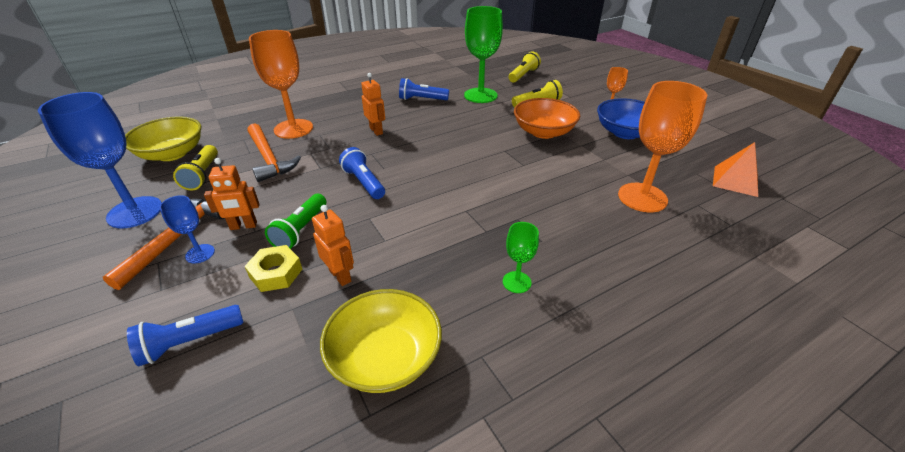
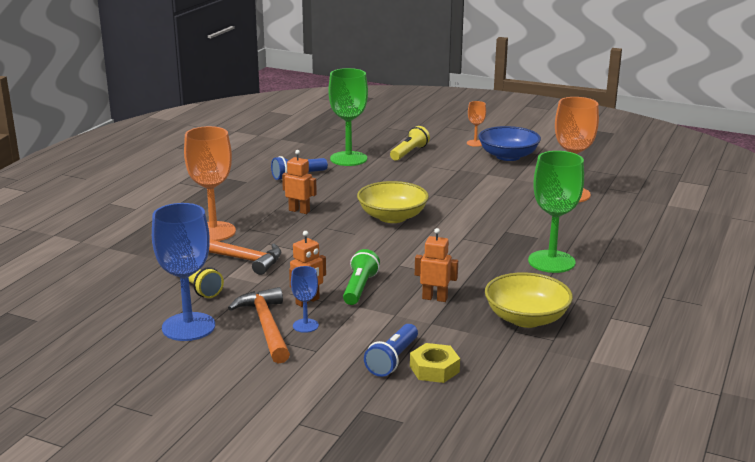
camera: 35 degrees left, 15 degrees down
yellow bowl [125,117,201,161] -> yellow bowl moved to [357,181,429,223]
yellow nut [245,245,302,292] -> yellow nut moved to [410,343,460,383]
green flashlight [265,194,326,249] -> green flashlight turned 150 degrees counterclockwise [343,249,380,305]
blue flashlight [339,147,385,199] -> none
green goblet [503,222,539,293] -> green goblet [528,151,584,273], size x2.04
yellow flashlight [509,51,541,83] -> none
orange bowl [514,98,580,139] -> none
orange pyramid [713,142,758,197] -> none

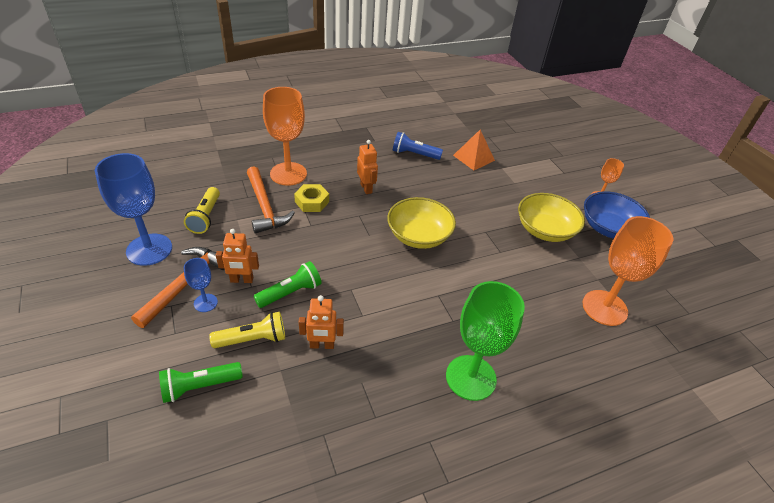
camera: 40 degrees right, 20 degrees up
green goblet [328,68,368,166] -> orange pyramid [453,130,495,170]
blue flashlight [364,324,418,377] -> green flashlight [159,362,243,403]
yellow flashlight [390,126,430,161] -> yellow flashlight moved to [209,312,285,348]
yellow nut [410,343,460,383] -> yellow nut moved to [294,184,329,212]
orange robot [415,228,458,302] -> orange robot turned 120 degrees clockwise [299,295,344,349]
yellow bowl [485,272,573,328] -> yellow bowl moved to [518,193,585,242]

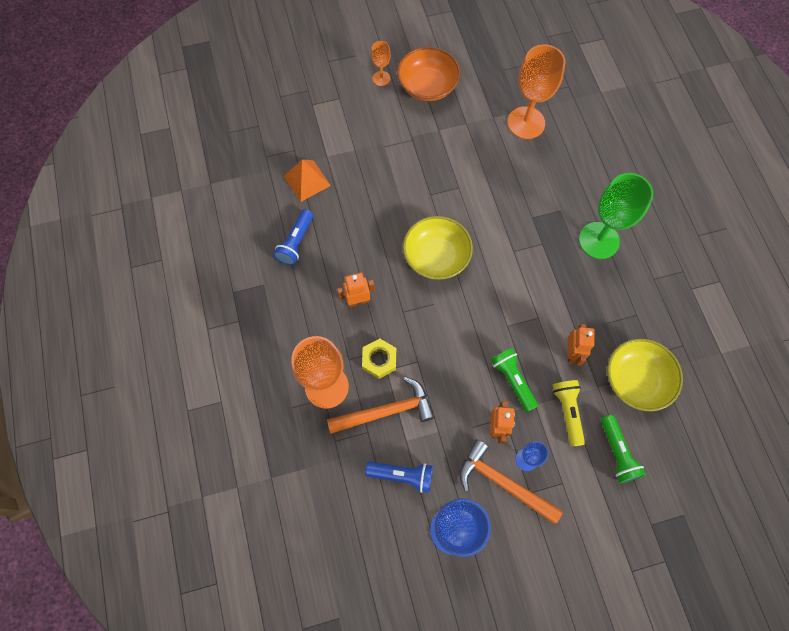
camera: 80 degrees left, 25 degrees up
yellow flashlight [184,187,220,234] -> blue flashlight [365,462,433,493]
yellow bowl [518,193,585,242] -> yellow bowl moved to [607,339,683,411]
blue bowl [584,191,650,239] -> orange bowl [397,47,460,101]

